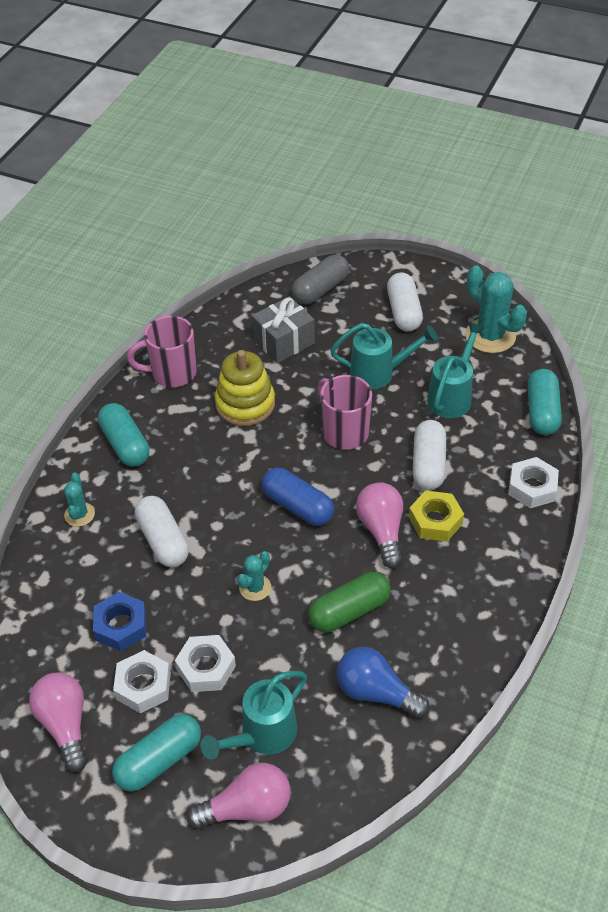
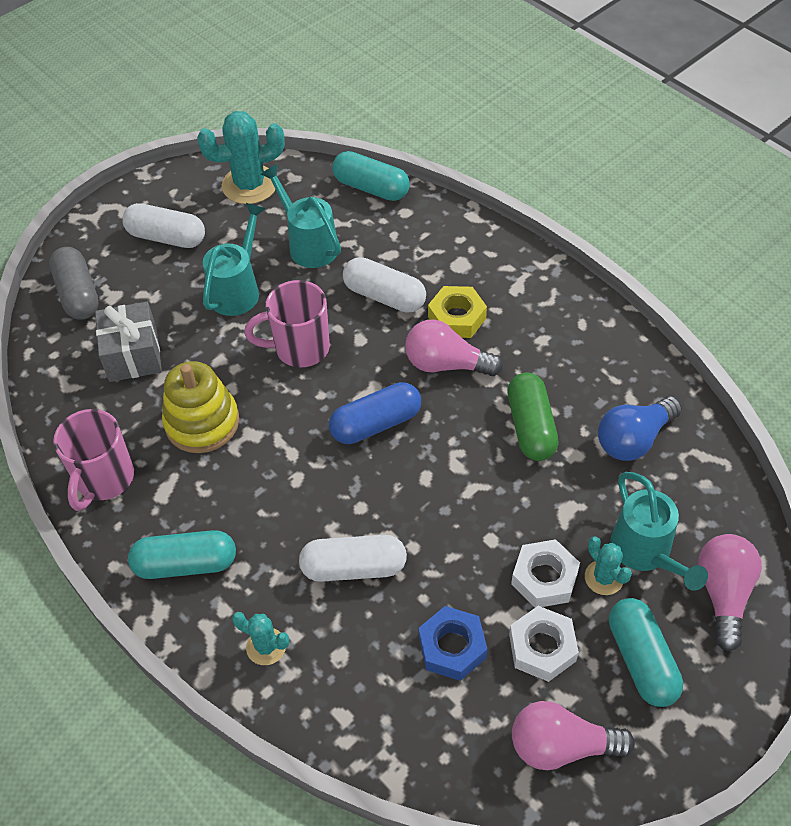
camera: 65 degrees left, 5 degrees up
turquoise cactus [237,551,271,601] -> turquoise cactus moved to [585,537,632,595]
white nut [508,457,559,508] -> none

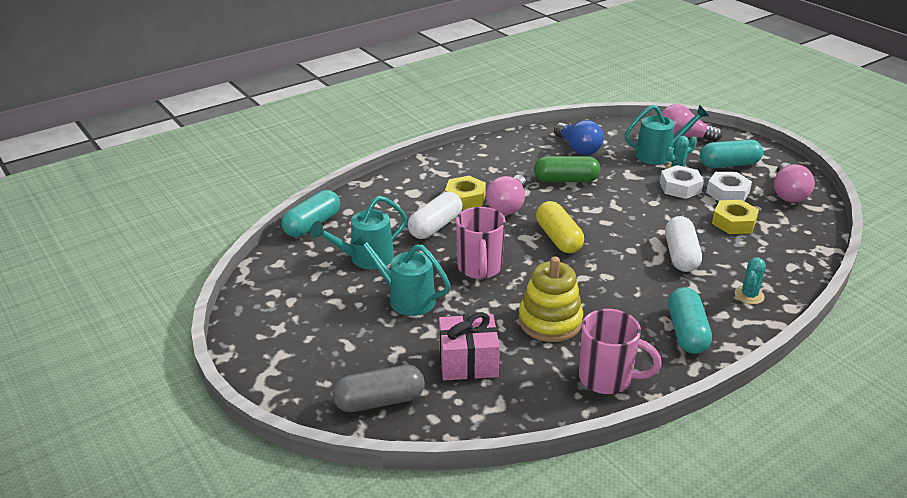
camera: 85 degrees left, 20 degrees down
grey gift [95,302,162,382] -> pink gift [439,312,500,380]
white capsule [122,203,205,248] -> none
turquoise cactus [197,111,285,204] -> none
blue capsule [329,382,421,444] -> yellow capsule [536,201,584,253]
blue nut [419,606,487,681] -> yellow nut [712,200,759,234]

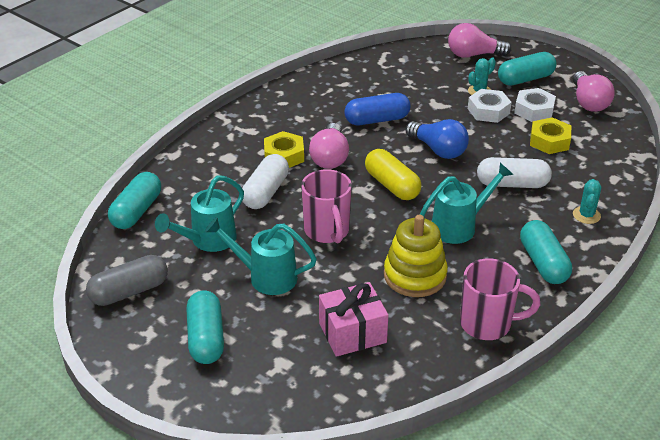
camera: 15 degrees left, 5 degrees up
grey capsule [332,365,425,412] -> grey capsule moved to [86,255,168,306]
green capsule [534,156,600,182] -> blue capsule [344,93,411,125]
blue light bulb [554,120,604,155] -> blue light bulb moved to [406,119,469,159]
turquoise watering can [624,105,709,165] -> turquoise watering can moved to [420,163,513,244]
white capsule [665,216,702,272] -> white capsule turned 75 degrees counterclockwise [477,157,552,188]
none -> turquoise capsule [186,291,224,364]

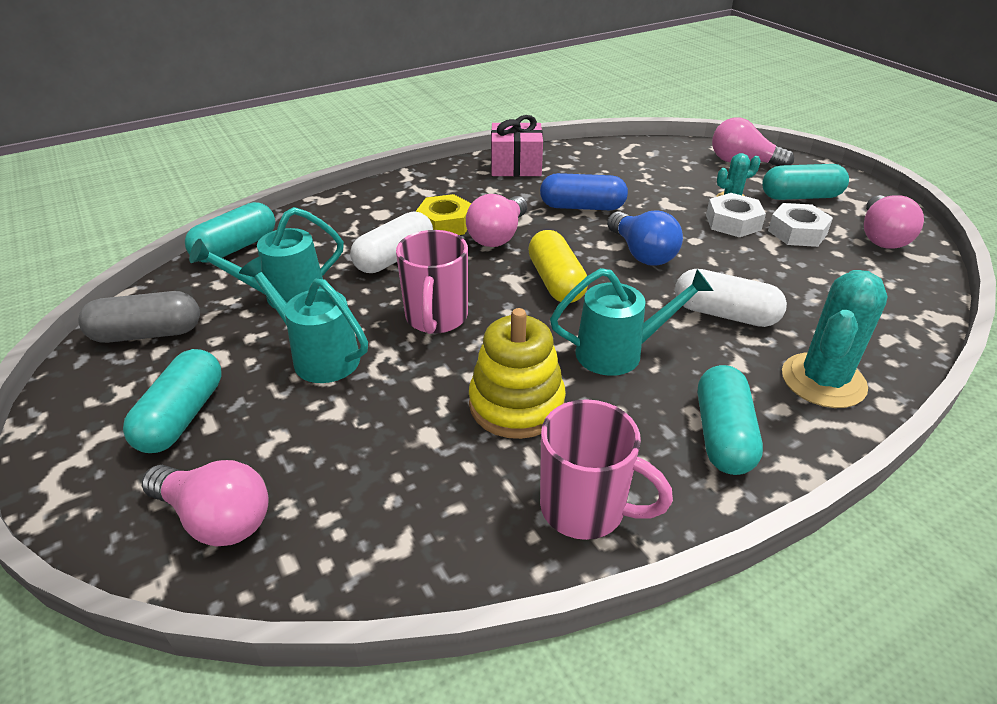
camera: 20 degrees right, 0 degrees up
pink gift [319,282,388,357] -> pink gift moved to [491,115,543,176]
yellow nut [530,117,571,154] -> none
turquoise cactus [573,179,601,224] -> turquoise cactus [782,270,888,408], size x1.87
none -> pink light bulb [142,460,269,547]

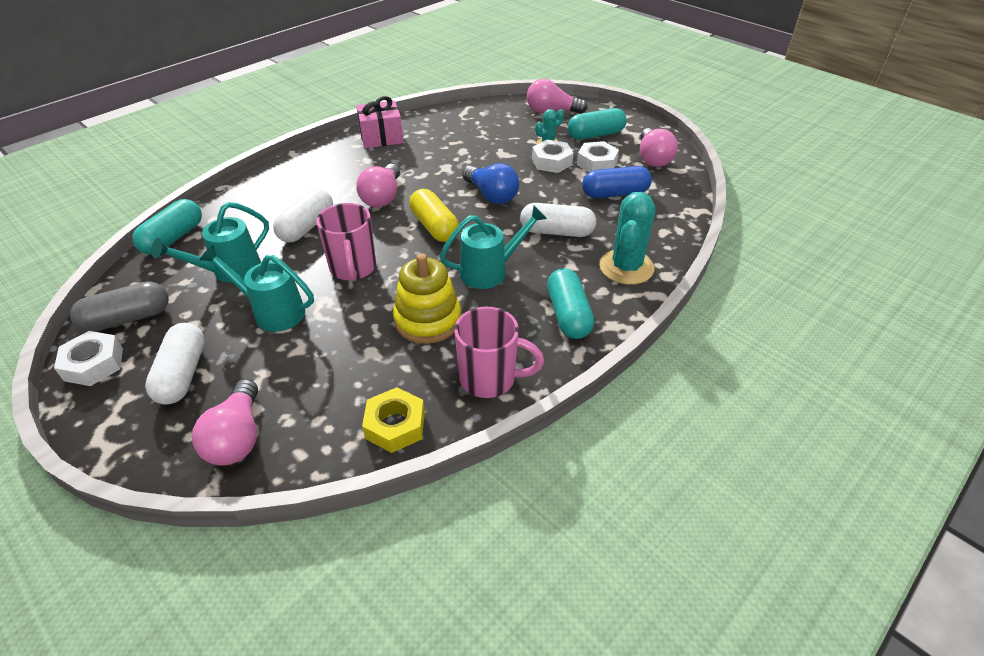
camera: 15 degrees left, 5 degrees up
turquoise capsule [123,349,221,453] -> white capsule [145,323,205,405]
pink light bulb [142,460,269,547] -> pink light bulb turned 75 degrees clockwise [192,379,258,466]
yellow nut [416,194,472,235] -> yellow nut moved to [362,387,425,453]
blue capsule [540,173,628,210] -> blue capsule moved to [582,166,652,198]
none -> white nut [54,331,123,386]

